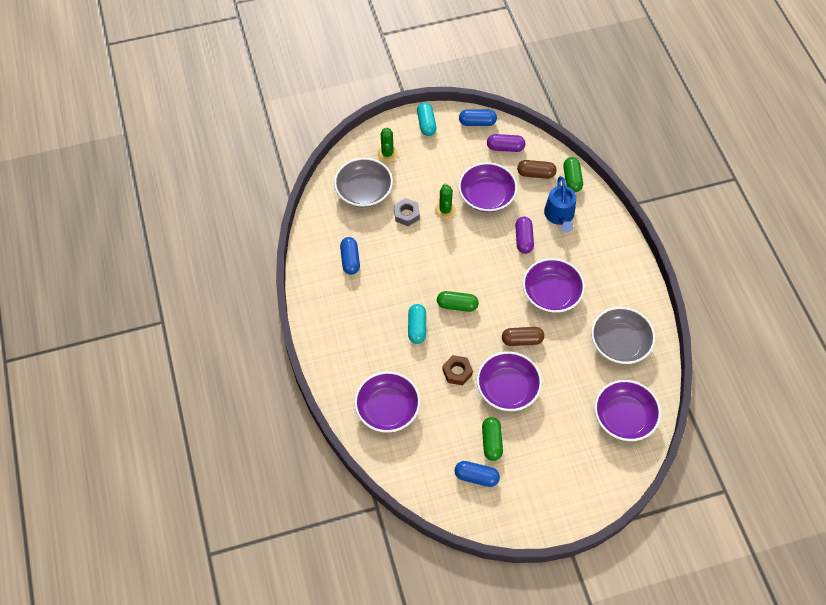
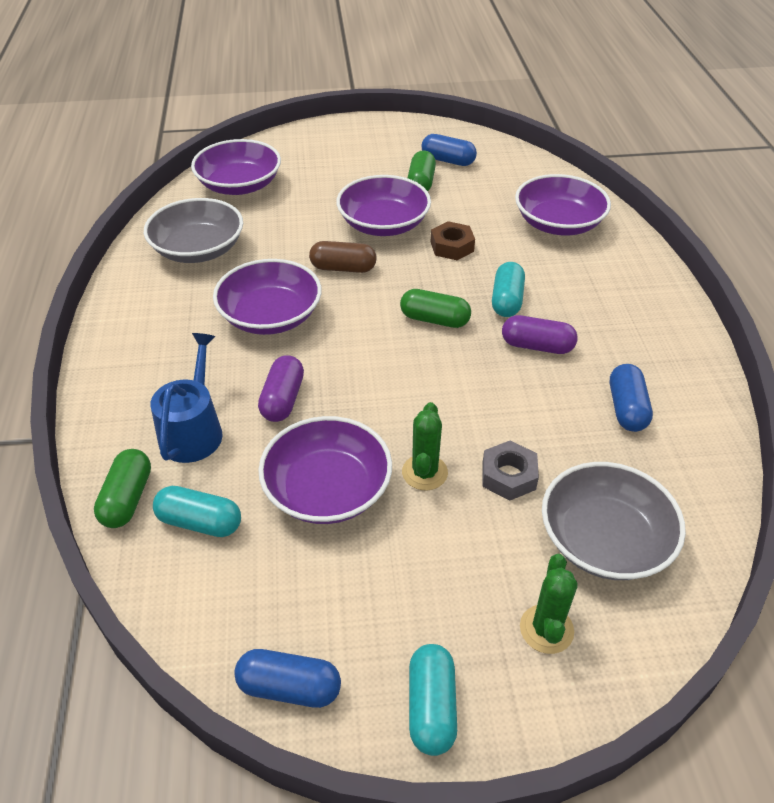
camera: 170 degrees left, 15 degrees down
purple capsule [487,134,525,152] -> purple capsule moved to [502,315,578,354]
brown capsule [517,160,557,179] -> turquoise capsule [153,486,241,537]

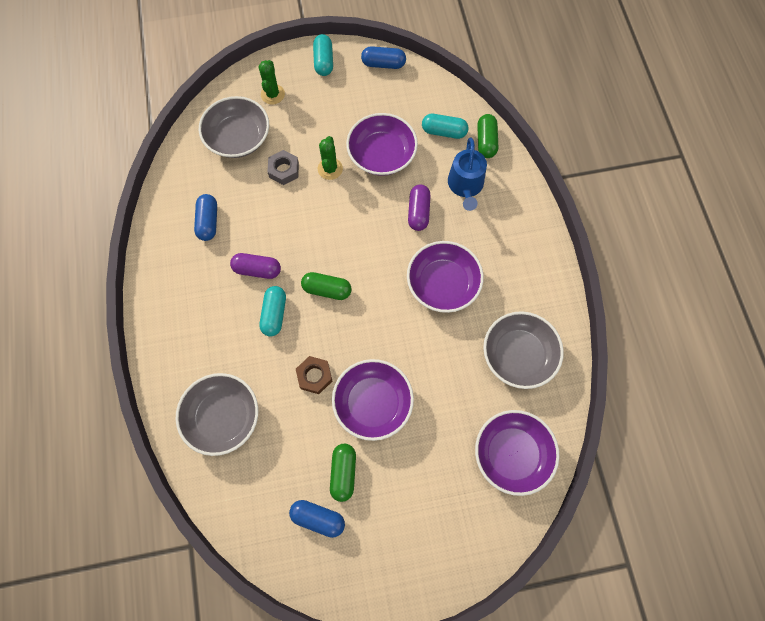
camera: 175 degrees right, 25 degrees up
brown capsule [309,241,377,273] -> none
purple bowl [515,174,611,235] -> grey bowl [176,373,258,456]

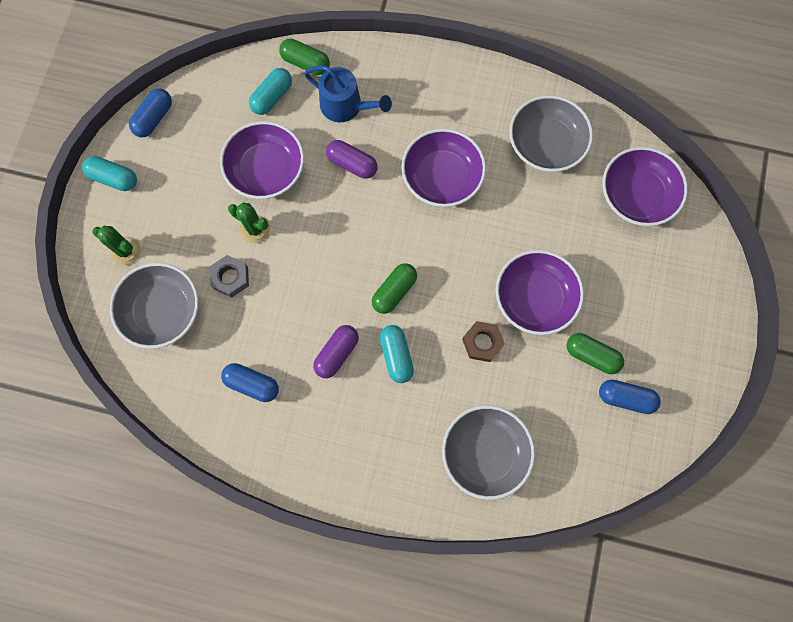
camera: 65 degrees left, 5 degrees up
turquoise capsule [259,286,286,337] -> turquoise capsule turned 45 degrees clockwise [380,325,414,383]
blue capsule [289,500,345,538] -> blue capsule turned 60 degrees clockwise [599,380,661,414]

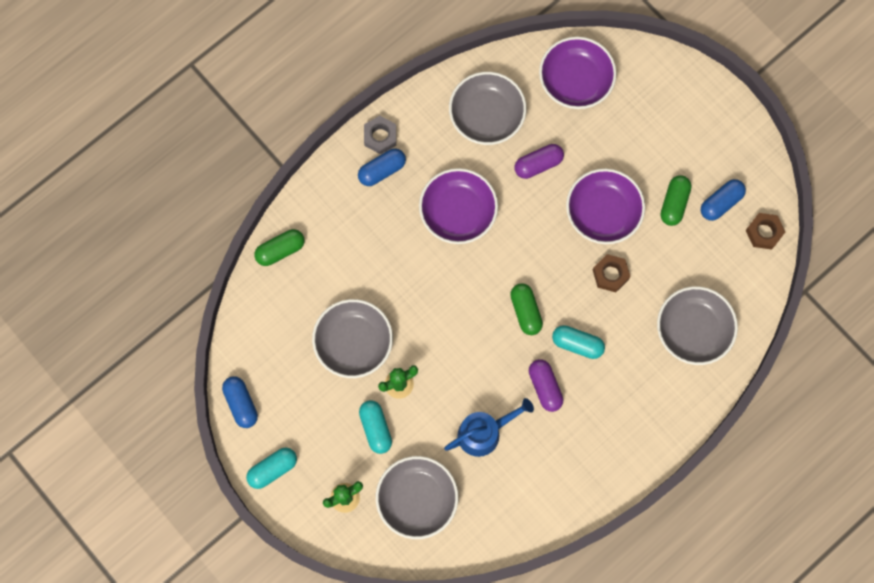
camera: 55 degrees left, 0 degrees up
grey nut [210,255,249,297] -> grey nut moved to [364,116,396,154]
purple bowl [220,121,304,199] -> grey bowl [312,299,393,378]
blue capsule [221,363,279,402] -> blue capsule moved to [358,148,406,186]
turquoise capsule [249,68,292,115] -> turquoise capsule moved to [359,400,392,454]
blue watering can [304,65,392,122] -> blue watering can moved to [444,398,534,457]
purple capsule [326,140,378,179] -> purple capsule moved to [514,144,564,179]
green capsule [567,333,624,374] -> green capsule turned 45 degrees counterclockwise [661,175,692,226]
none -> brown nut [746,213,785,250]

